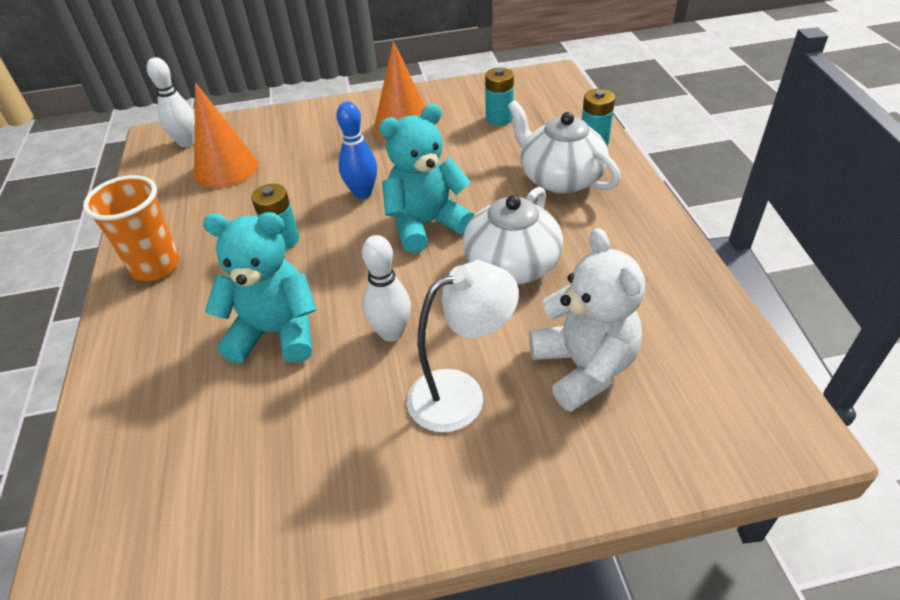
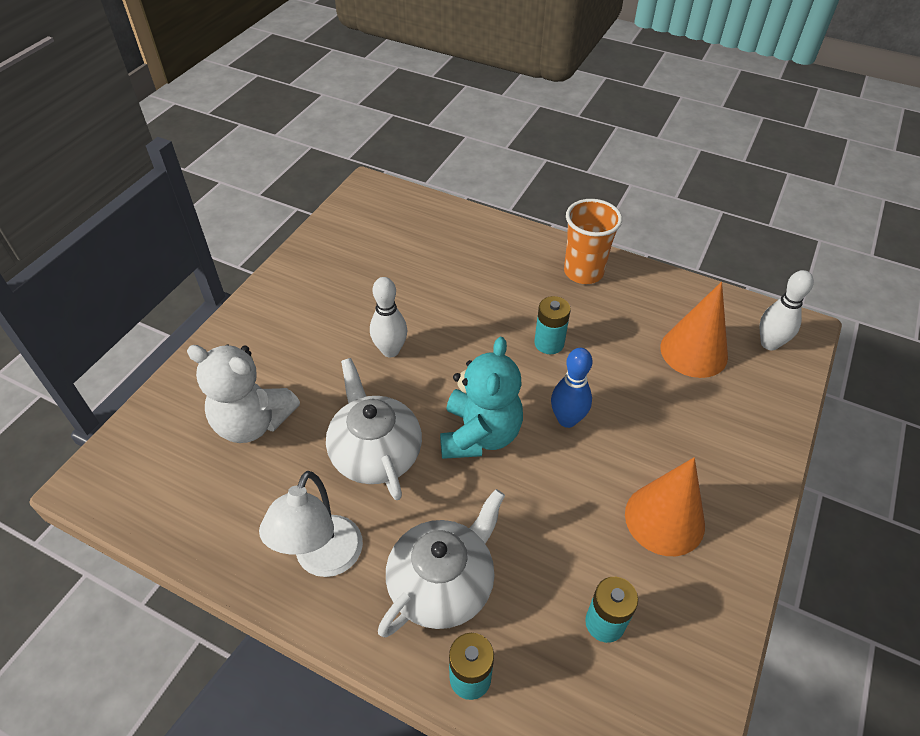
camera: 125 degrees right, 5 degrees up
turquoise teddy bear [203,212,317,364] -> none
white lamp [407,262,519,432] -> white lamp moved to [259,471,363,577]
white teapot [508,100,621,194] -> white teapot turned 45 degrees counterclockwise [378,489,505,637]

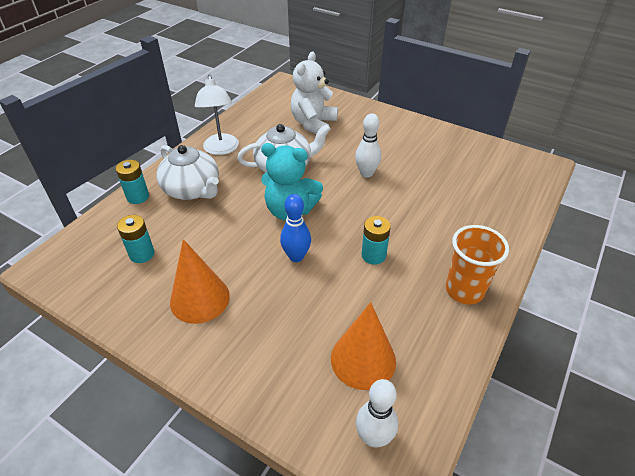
camera: 95 degrees right, 5 degrees down
white lamp [259,471,363,577] -> white lamp turned 120 degrees counterclockwise [195,74,239,155]

